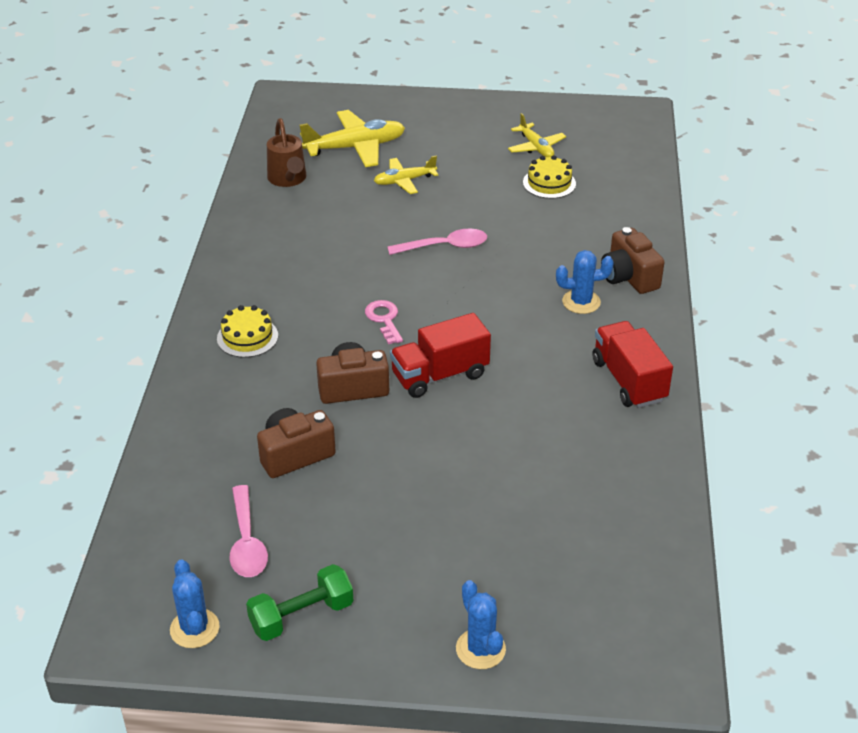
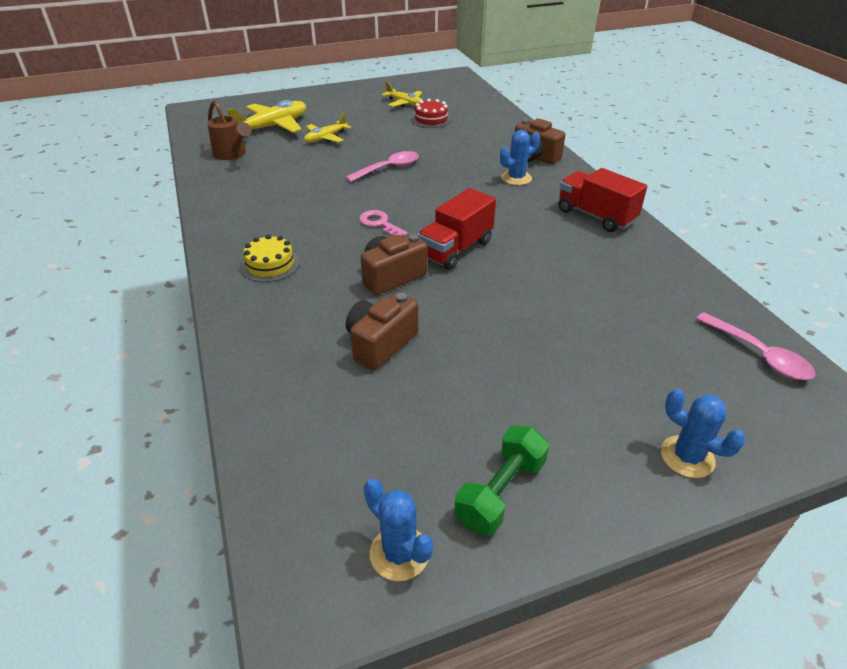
camera: 25 degrees left, 0 degrees up
pink spoon [229,485,268,577] -> pink spoon moved to [696,312,815,380]
yellow cake [523,155,576,199] -> red cake [411,99,451,128]

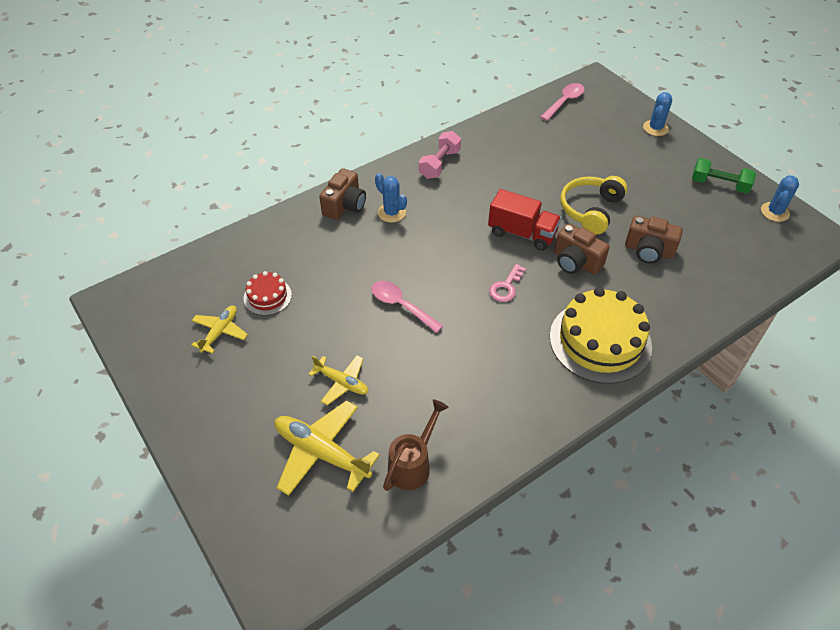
camera: 105 degrees left, 10 degrees up
yellow cake [241,234,300,282] -> yellow cake [550,287,652,384], size x2.02
red truck [559,168,647,232] -> pink dumbbell [419,131,461,179]
none -> yellow headphones [561,176,627,235]

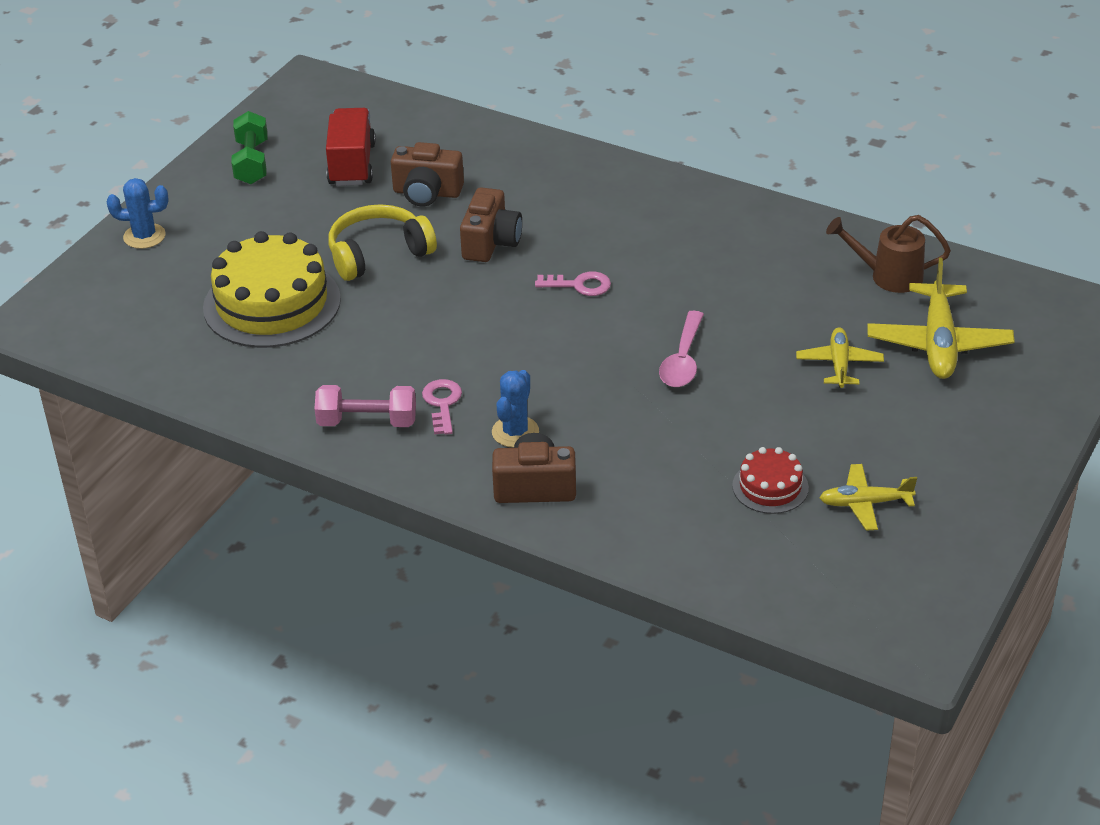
camera: 115 degrees left, 10 degrees down
red truck [488,189,561,251] -> red truck moved to [326,108,376,186]
pink spoon [540,83,585,121] -> none
yellow cake [550,287,652,384] -> yellow cake moved to [203,231,341,348]
yellow headphones [561,176,627,235] -> yellow headphones turned 150 degrees clockwise [328,204,437,281]
brown camera [625,216,683,264] -> brown camera turned 105 degrees clockwise [391,142,464,207]
blue cactus [761,175,799,222] -> none
none -> pink key [422,379,462,435]

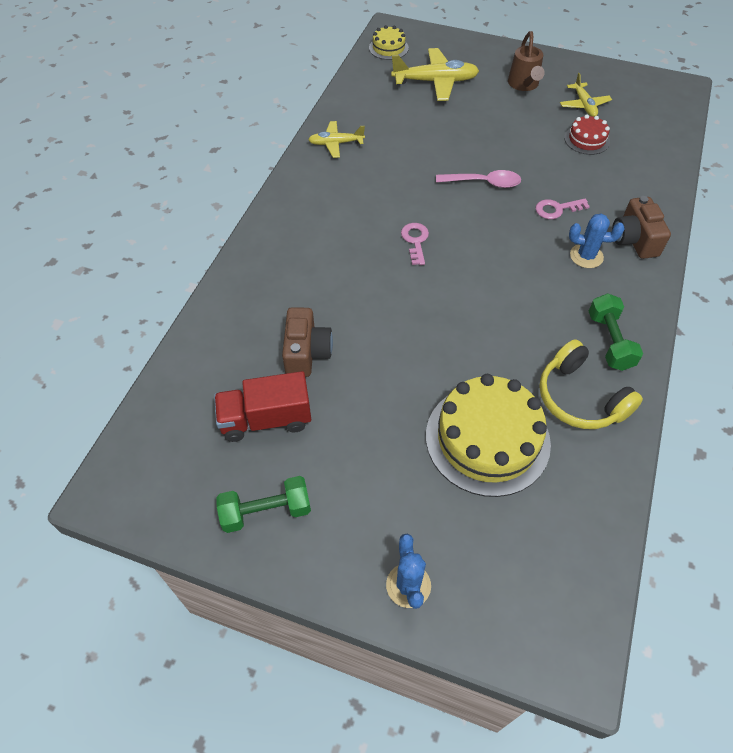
camera: 100 degrees left, 15 degrees up
pink dumbbell [315,385,416,427] -> green dumbbell [589,293,643,371]
yellow headphones [328,204,437,281] -> yellow headphones moved to [539,339,643,429]
pink key [422,379,462,435] -> pink key moved to [536,199,590,219]
brown camera [460,187,522,262] -> none
yellow plane [796,328,884,388] -> yellow plane moved to [308,121,365,158]
brown watering can [826,215,951,293] -> brown watering can moved to [508,31,545,91]
none -> yellow cake [369,25,409,60]

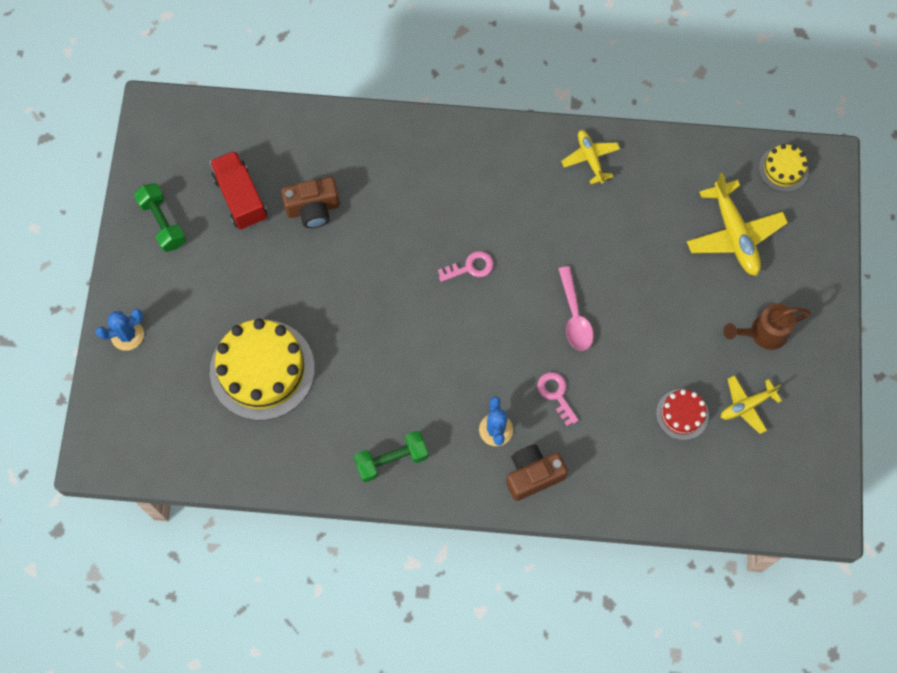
camera: 75 degrees right, 15 degrees up
yellow headphones [539,339,643,429] -> none

